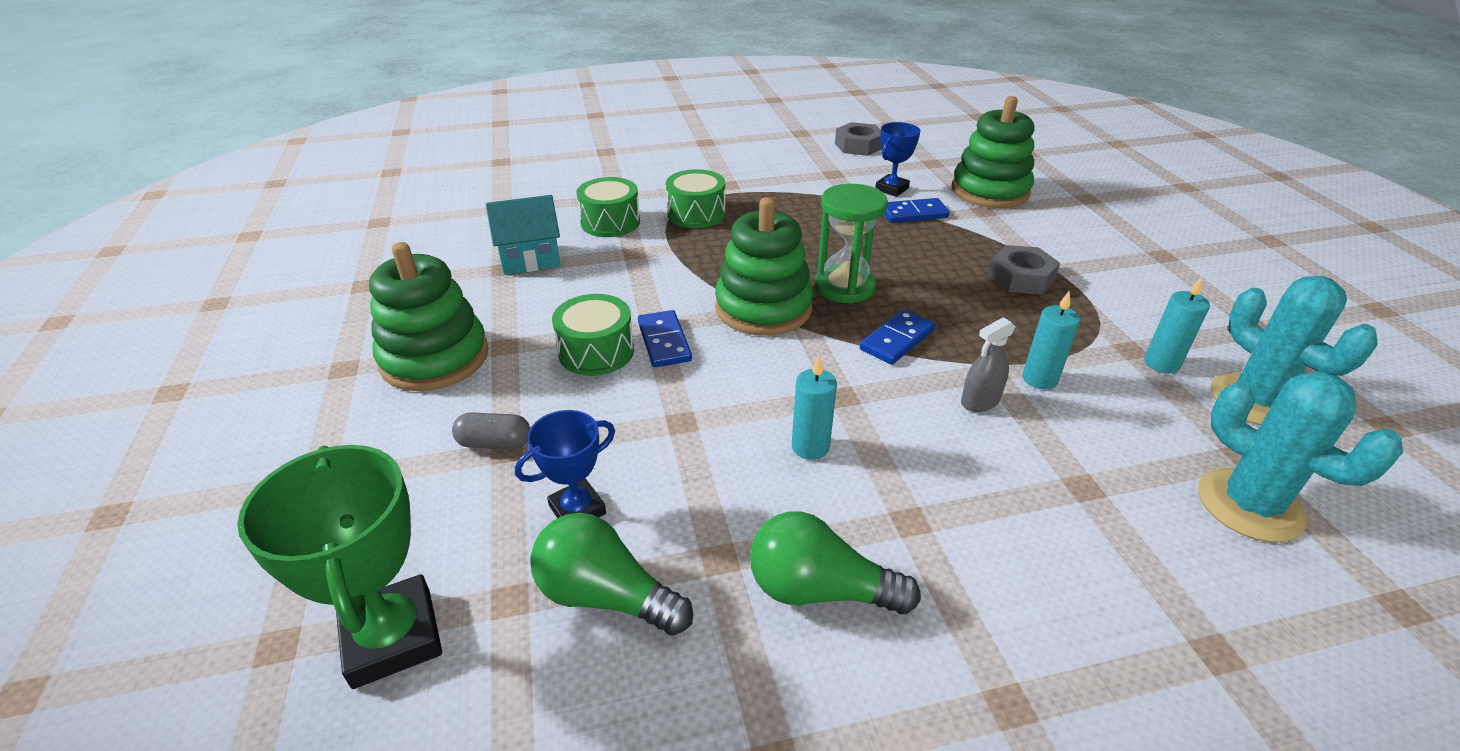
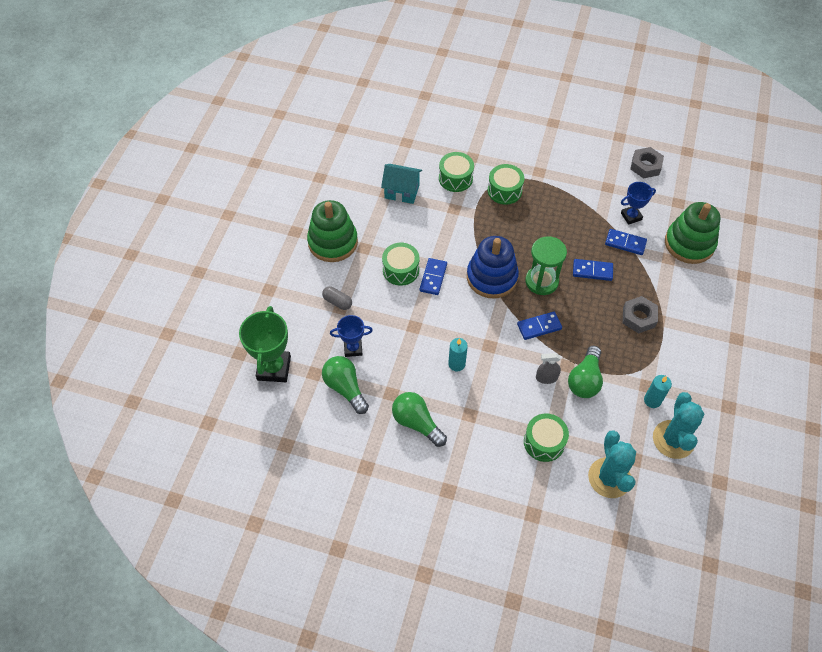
camera: 30 degrees right, 20 degrees up
green stacking toy [715,197,813,336] -> blue stacking toy [467,236,519,298]
turquoise candle [1022,290,1080,390] -> green light bulb [568,346,603,398]
none -> green drum [524,413,569,462]
none -> blue domino [573,259,613,281]

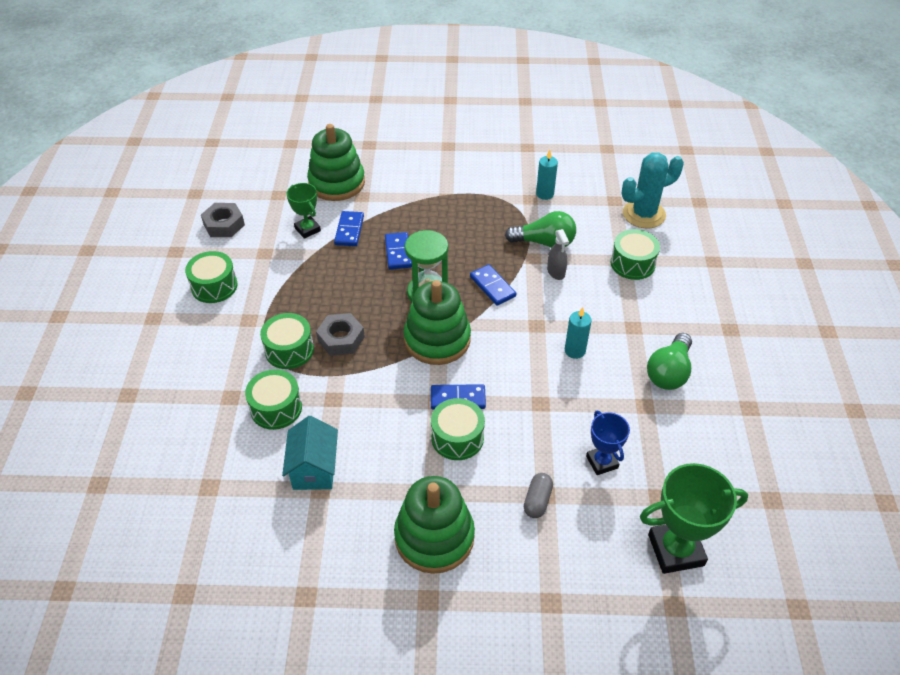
camera: 105 degrees left, 10 degrees down
green light bulb [322,356,369,414] -> none
blue stacking toy [467,236,519,298] -> green stacking toy [404,280,471,365]
blue trophy [621,182,656,225] -> green trophy [286,183,321,239]
grey nut [623,296,658,333] -> grey nut moved to [316,313,365,356]
turquoise cactus [653,392,704,459] -> none
none -> green drum [185,251,238,303]

